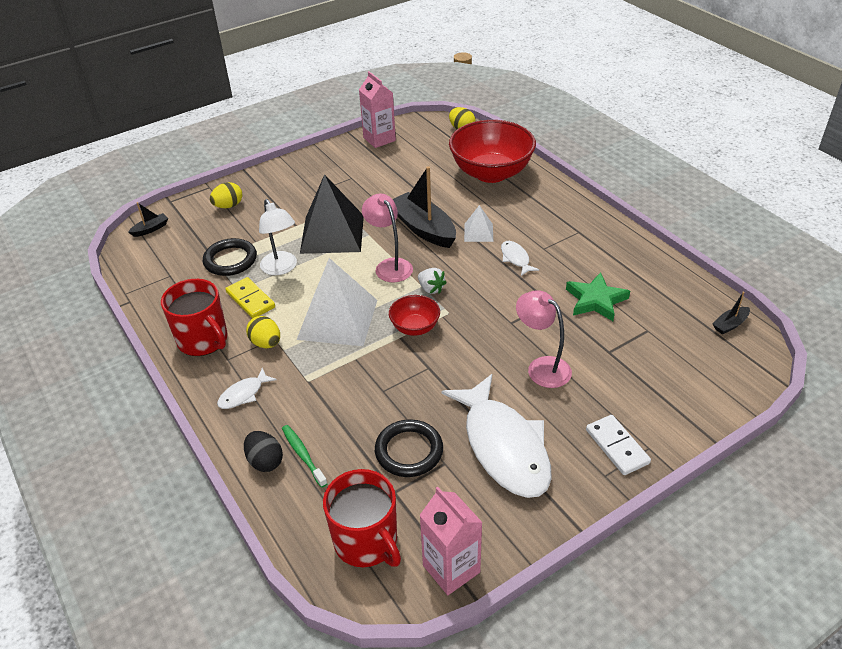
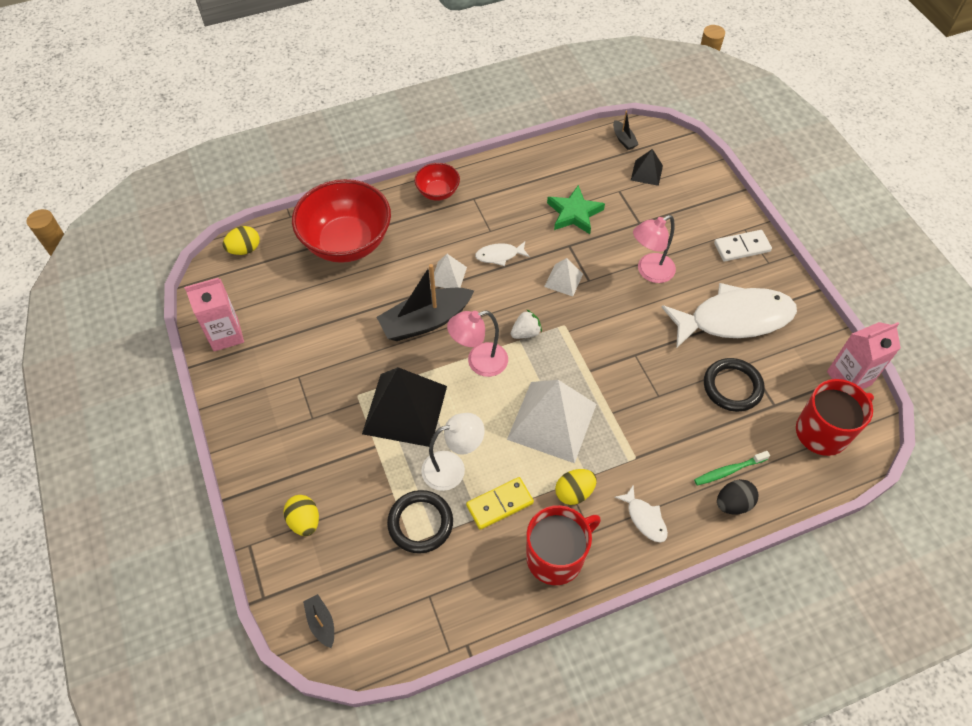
camera: 80 degrees left, 15 degrees up
red bowl [389,295,440,336] -> red bowl moved to [415,163,460,201]
none -> white pyramid [544,258,583,296]
none -> black pyramid [631,149,663,186]

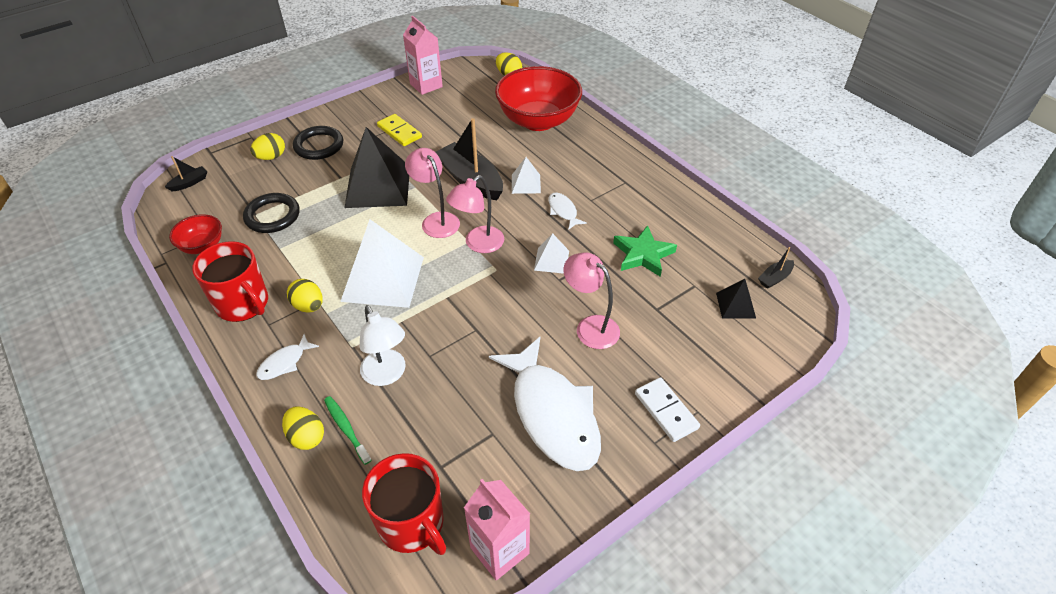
camera: 75 degrees right, 10 degrees down
red bowl [415,163,460,201] -> red bowl moved to [169,214,222,254]
white lamp [421,413,485,491] -> white lamp moved to [360,305,406,386]
yellow domino [466,477,534,530] -> yellow domino moved to [377,114,422,146]
white strawberry [511,309,542,339] -> pink lamp [446,175,504,253]
black ring [704,358,764,412] -> black ring moved to [293,126,343,160]
black egg [717,479,758,515] -> yellow egg [282,407,324,450]

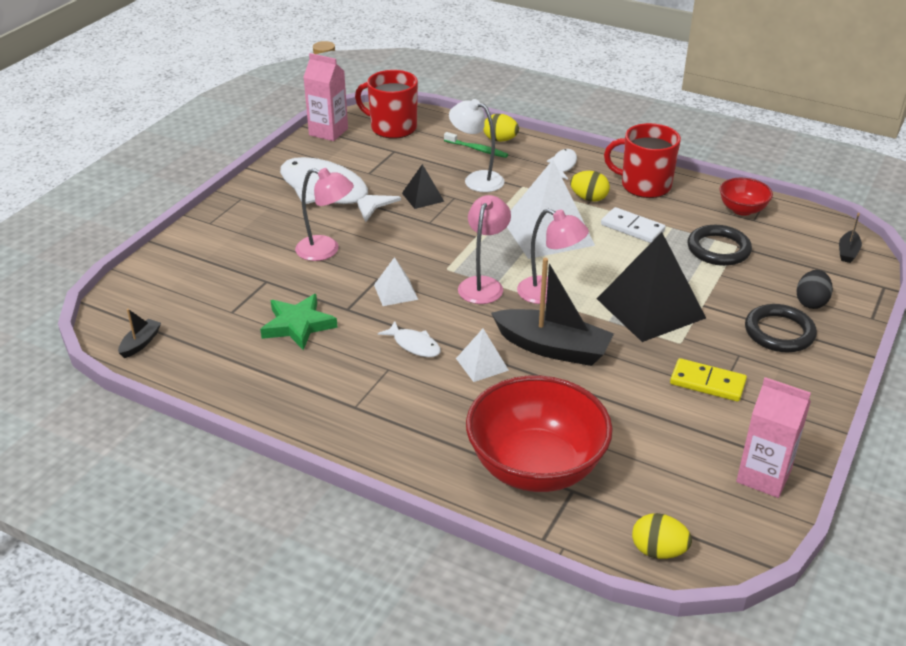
camera: 155 degrees right, 10 degrees down
yellow egg [250,133,285,160] -> black egg [796,270,833,309]
white domino [635,377,700,442] -> white domino moved to [601,207,666,243]
black pyramid [716,279,756,318] -> black pyramid moved to [402,164,444,209]

